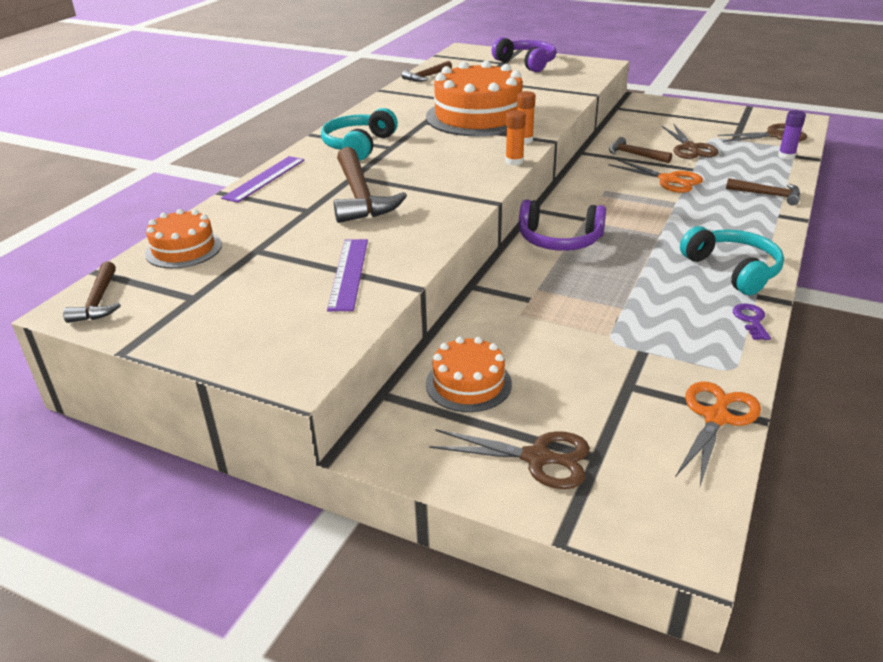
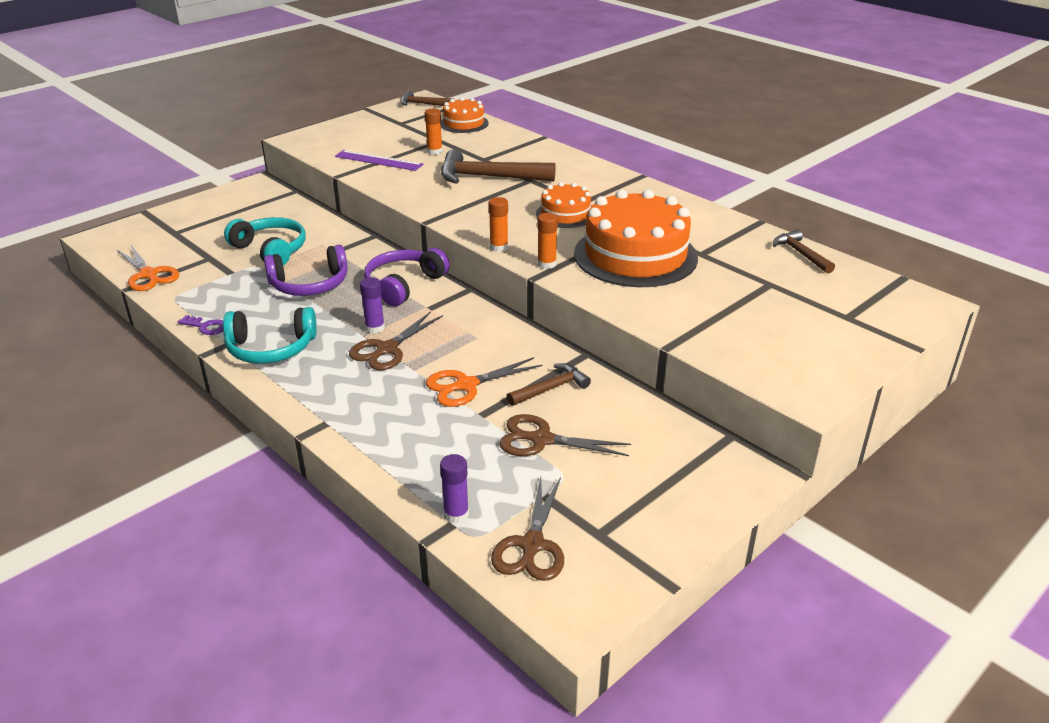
camera: 110 degrees right, 0 degrees up
purple ruler [221,156,304,203] -> none
turquoise headphones [321,108,398,160] -> turquoise headphones moved to [224,217,306,265]
orange cake [426,337,512,412] -> orange cake moved to [536,182,591,228]
brown scissors [429,429,590,489] -> brown scissors moved to [349,311,443,370]
purple headphones [492,37,556,72] -> purple headphones moved to [264,245,348,296]
brown hammer [726,178,800,205] -> none
none -> purple glue stick [360,277,385,333]
none -> orange glue stick [425,109,442,155]

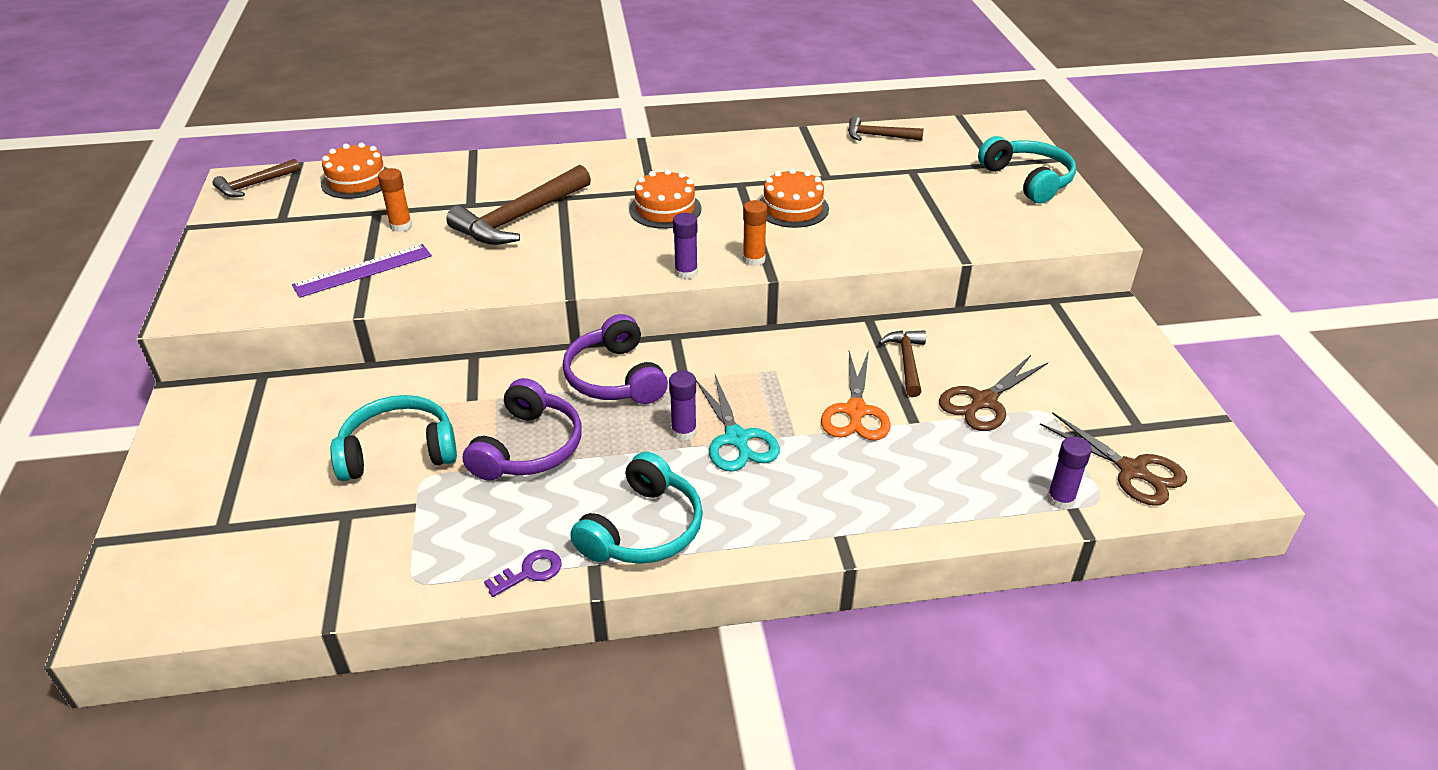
camera: 55 degrees left, 5 degrees up
orange scissors [117,245,179,291] -> none
brown scissors [349,311,443,370] -> turquoise scissors [696,375,780,472]
orange glue stick [489,197,508,252] -> purple glue stick [673,213,698,279]
orange cake [574,189,698,287] -> orange cake [759,168,829,228], size x0.52
none -> turquoise headphones [978,136,1076,204]

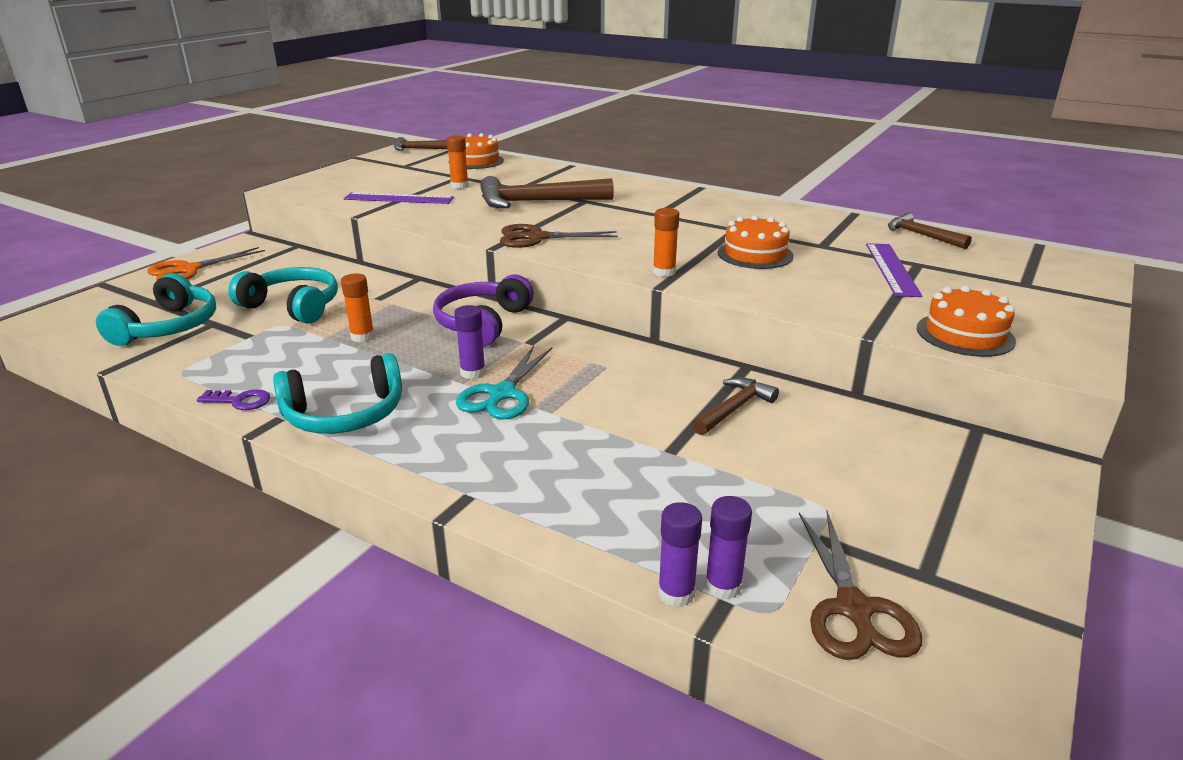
camera: 40 degrees right, 10 degrees down
purple headphones [462,378,582,481] -> orange glue stick [341,273,374,342]
orange cake [629,169,701,229] -> orange cake moved to [917,285,1016,357]
purple glue stick [673,213,698,279] -> purple glue stick moved to [658,502,702,607]
orange scissors [821,350,891,441] -> orange scissors moved to [147,247,265,280]
brown scissors [939,355,1048,431] -> brown scissors moved to [500,224,618,248]
turquoise headphones [978,136,1076,204] -> turquoise headphones moved to [96,273,216,346]
none -> purple ruler [866,243,923,297]

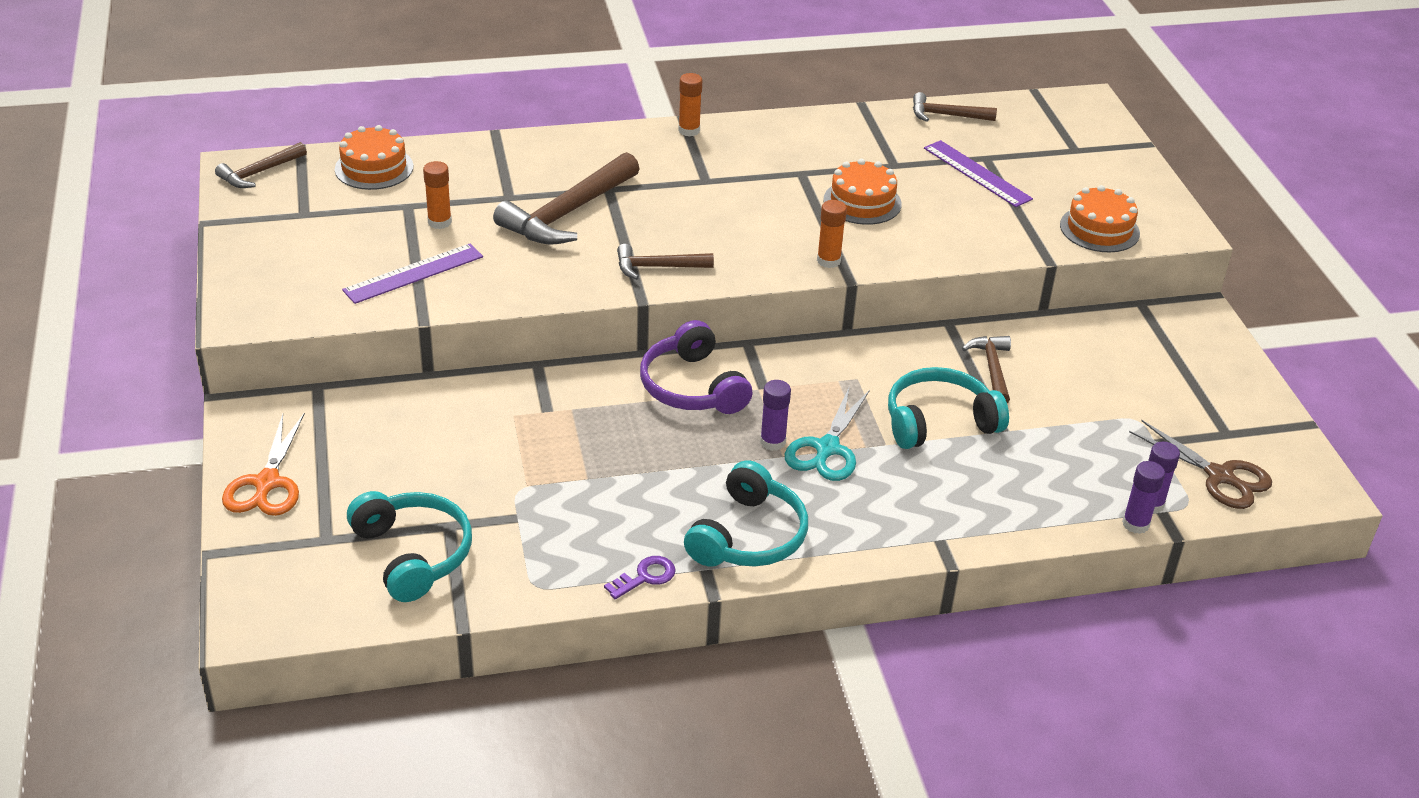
camera: 45 degrees left, 10 degrees up
turquoise headphones [228,267,338,323] -> turquoise headphones moved to [888,367,1009,449]
orange glue stick [341,273,374,342] -> orange glue stick moved to [678,73,702,137]
turquoise scissors [456,346,552,419] -> turquoise scissors turned 45 degrees clockwise [785,386,870,481]
brown scissors [500,224,618,248] -> brown hammer [617,244,714,280]

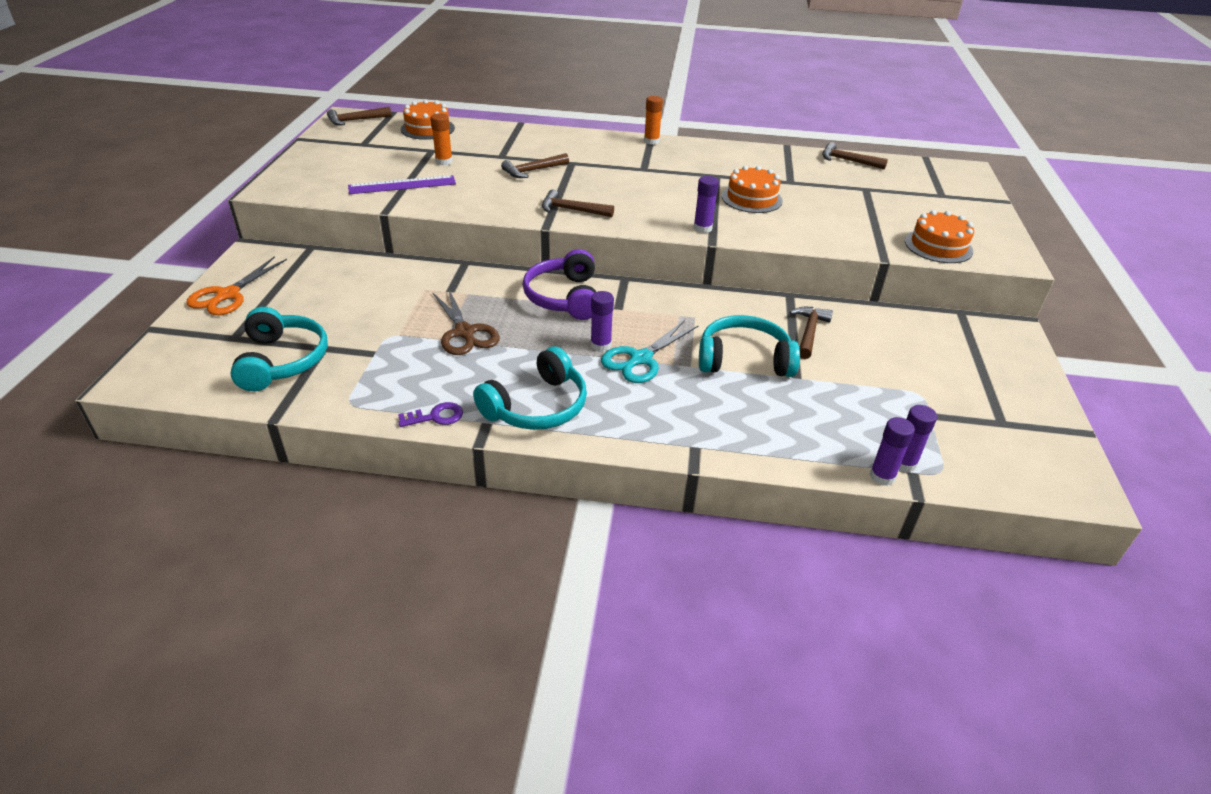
camera: 20 degrees right, 0 degrees up
brown hammer [493,152,640,245] -> brown hammer [501,153,569,178], size x0.56
orange glue stick [817,200,847,268] -> purple glue stick [694,176,719,233]
purple ruler [924,140,1033,207] -> none
brown scissors [1129,420,1272,509] -> brown scissors moved to [432,288,500,355]

